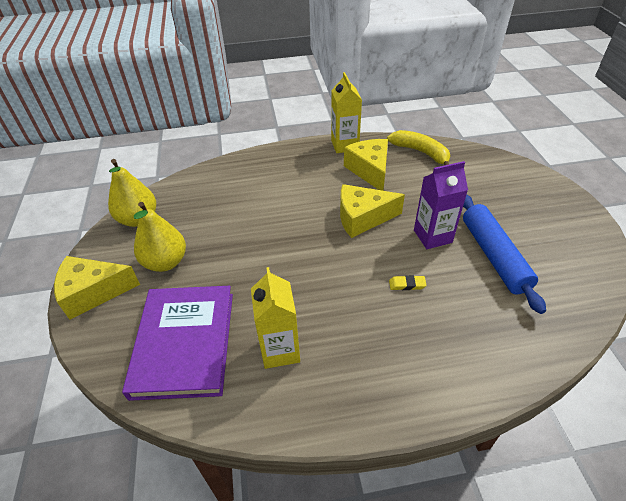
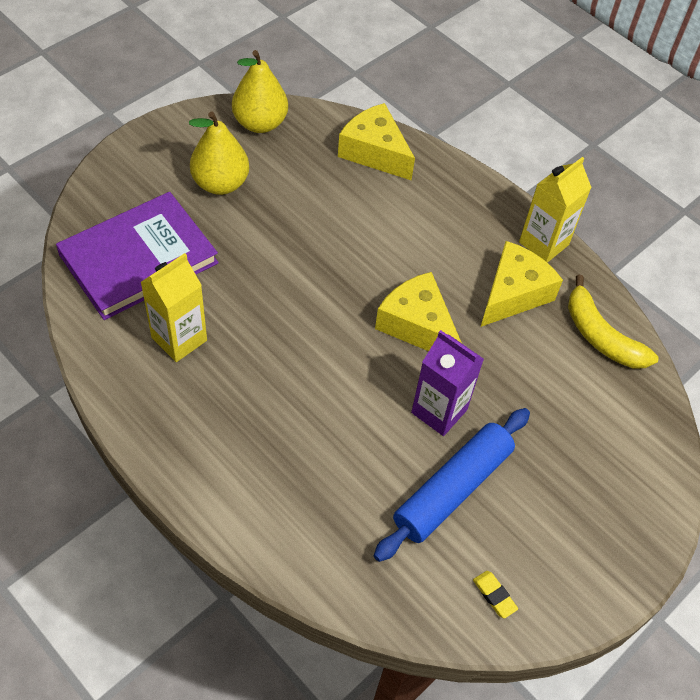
camera: 50 degrees right, 10 degrees up
yellow cheese [54,256,140,320] -> yellow cheese moved to [338,103,415,180]
yellow banana [387,130,450,165] -> yellow banana turned 135 degrees clockwise [568,275,659,368]
yellow eraser [389,275,427,290] -> yellow eraser moved to [473,571,518,618]

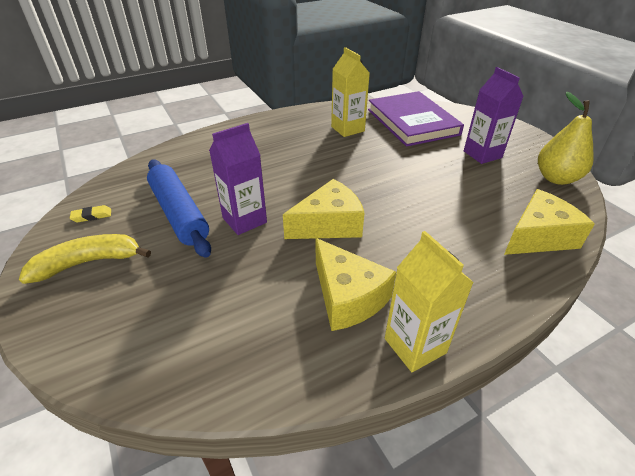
camera: 110 degrees right, 15 degrees down
yellow pear [189,112,249,195] -> purple carton [464,67,524,164]
yellow banana [568,275,659,368] -> yellow banana moved to [19,234,151,284]

